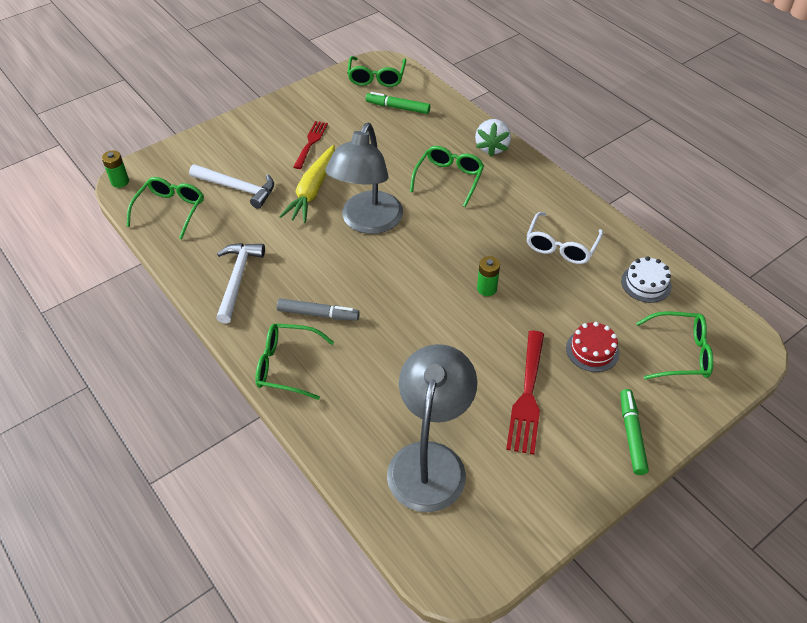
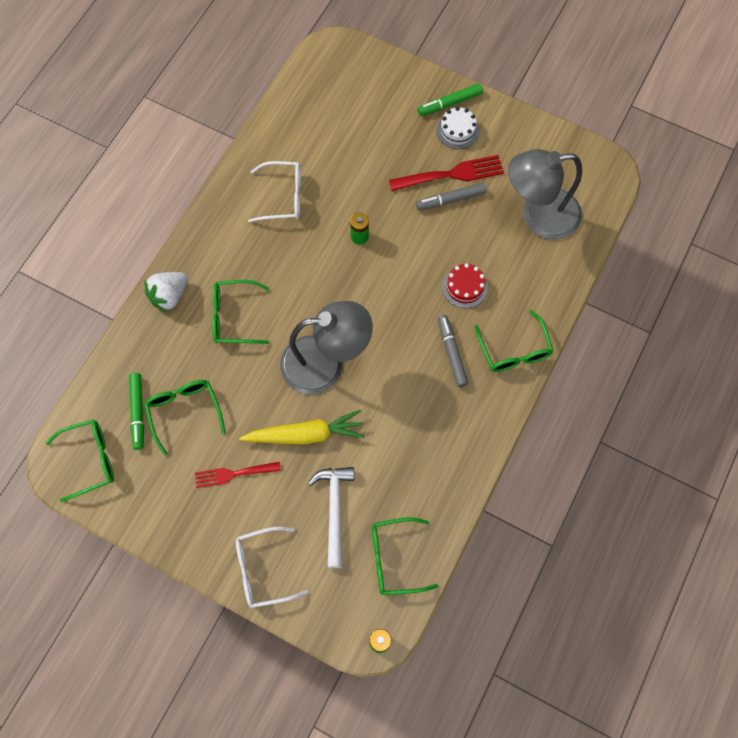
camera: 115 degrees left, 20 degrees up
white hammer [216,243,265,324] -> none
white strawberry [475,119,511,157] -> white strawberry turned 150 degrees clockwise [144,272,188,313]
red cake [566,322,620,372] -> red cake moved to [442,263,488,308]
white cake [621,256,672,303] -> white cake moved to [437,107,479,149]
green glasses [636,311,713,379] -> green glasses moved to [144,380,226,456]
none -> white glasses [236,526,308,608]
none -> grey marker [416,183,486,211]

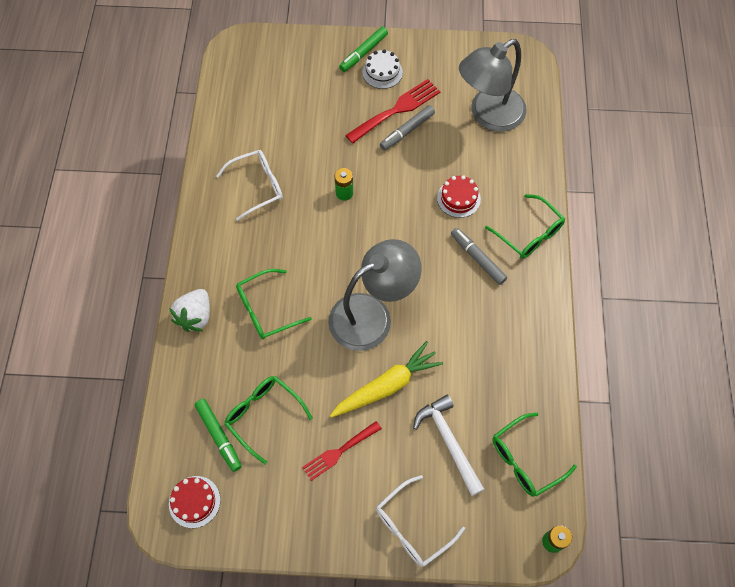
camera: 25 degrees left, 5 degrees down
green glasses [46,419,114,502] -> red cake [169,476,220,528]

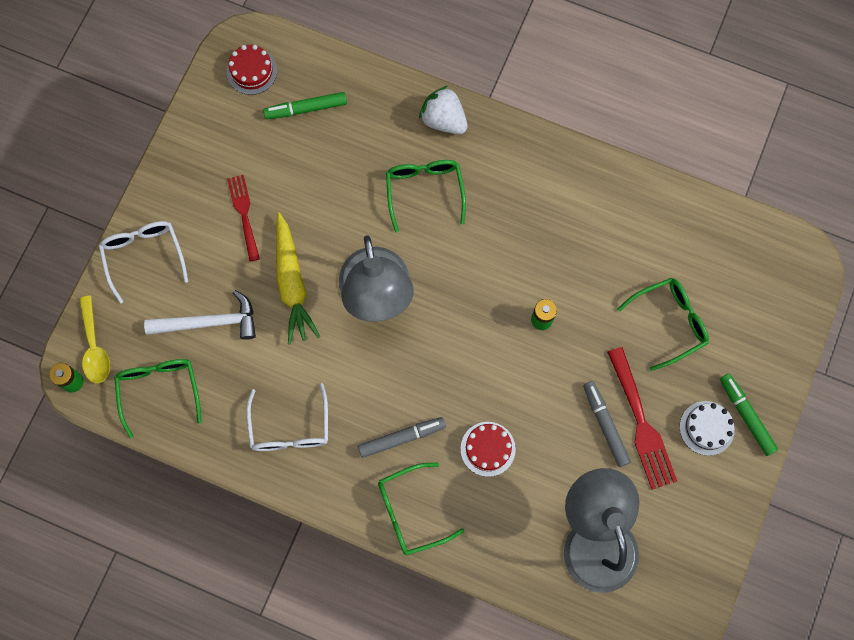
camera: 110 degrees right, 10 degrees up
white glasses [216,150,283,221] -> white glasses moved to [246,383,328,451]
green glasses [224,376,313,465] -> green glasses moved to [617,278,709,371]
none -> yellow spoon [79,296,110,383]

